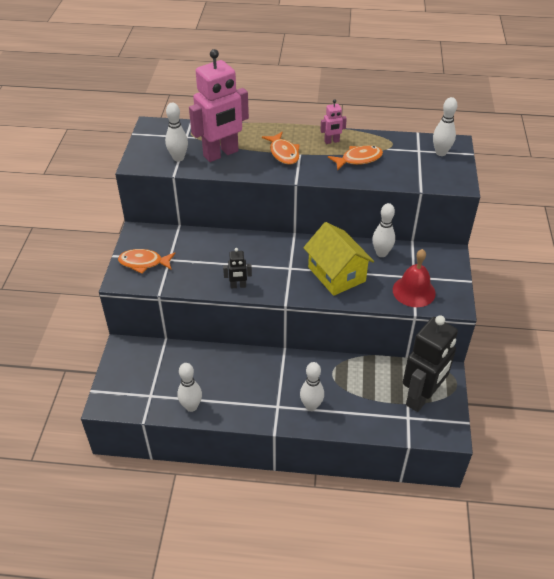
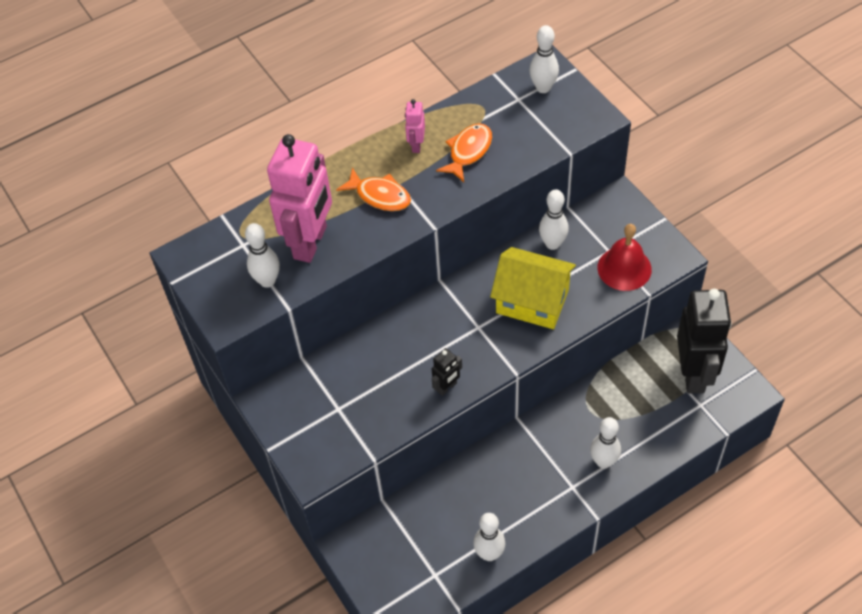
camera: 35 degrees left, 10 degrees up
orange fish [118,249,175,274] -> none
pink robot [320,99,347,144] -> pink robot turned 150 degrees clockwise [405,99,425,153]

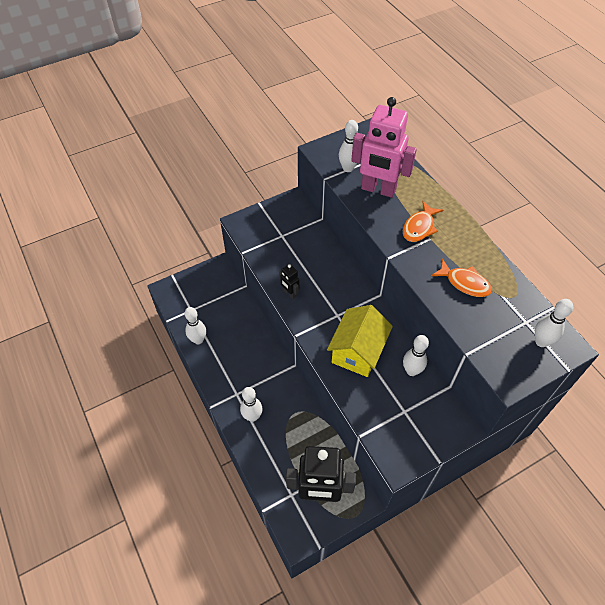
camera: 90 degrees right, 0 degrees up
pink robot [405,99,425,153] -> none
red bell [598,224,652,291] -> none

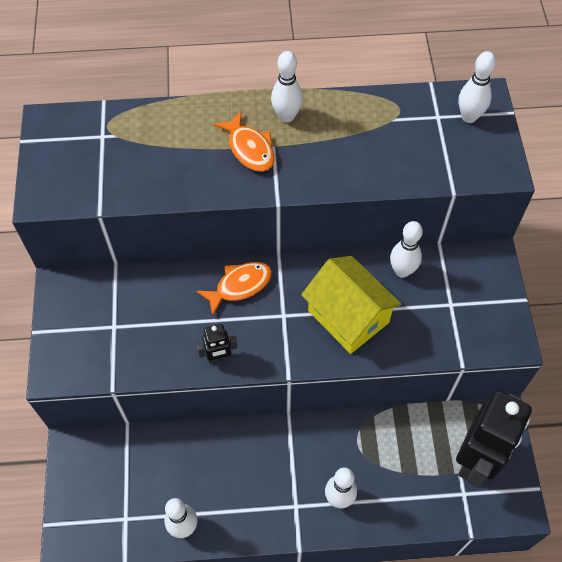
camera: 65 degrees left, 5 degrees up
white bowling pin [339,120,358,172] -> white bowling pin moved to [271,51,303,123]
pink robot [351,97,417,198] -> none
orange fish [431,259,492,297] -> orange fish moved to [196,262,272,316]

